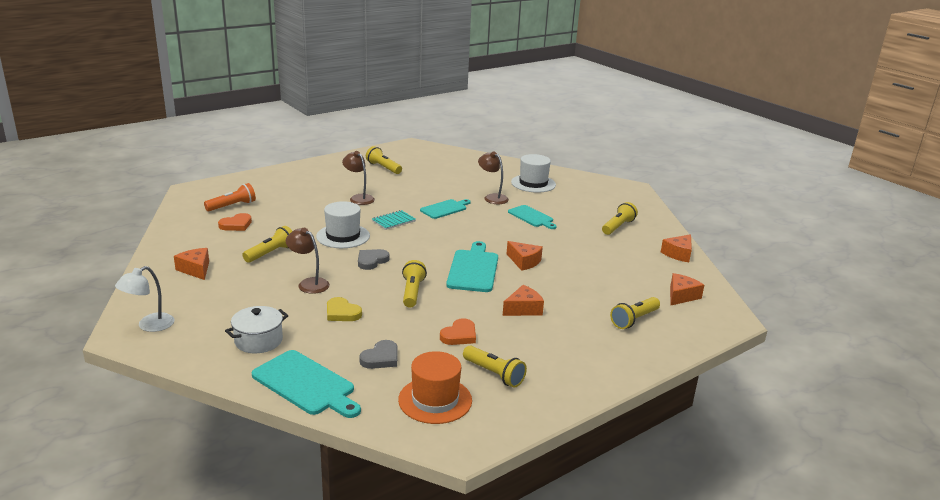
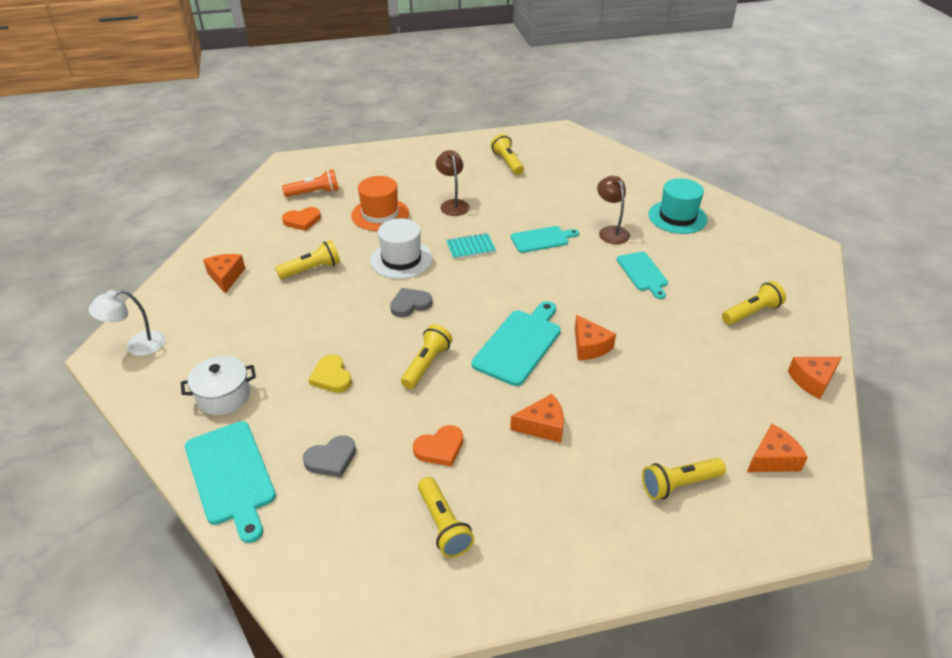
camera: 25 degrees right, 15 degrees up
brown lamp [286,228,330,294] -> none
orange hat [398,351,472,424] -> orange hat moved to [351,176,409,231]
white hat [511,154,556,193] -> turquoise hat [648,178,708,234]

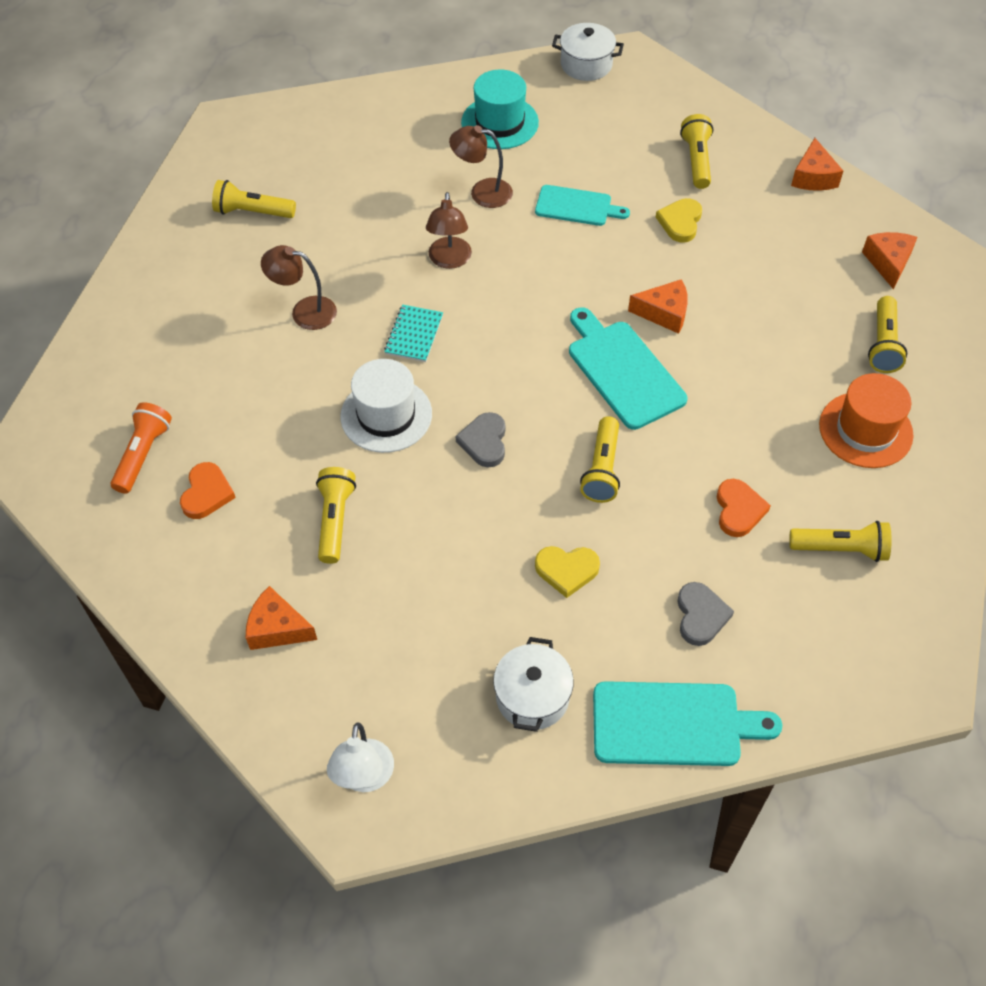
camera: 60 degrees left, 15 degrees up
orange hat [351,176,409,231] -> orange hat moved to [819,373,913,468]
yellow flashlight [401,324,452,389] -> yellow flashlight turned 135 degrees counterclockwise [580,416,620,503]
orange cheese [510,394,564,443] -> none
turquoise cutting board [511,226,579,253] -> brown lamp [426,192,472,269]
none -> white pot [552,23,624,81]
none -> yellow heart [656,198,702,243]

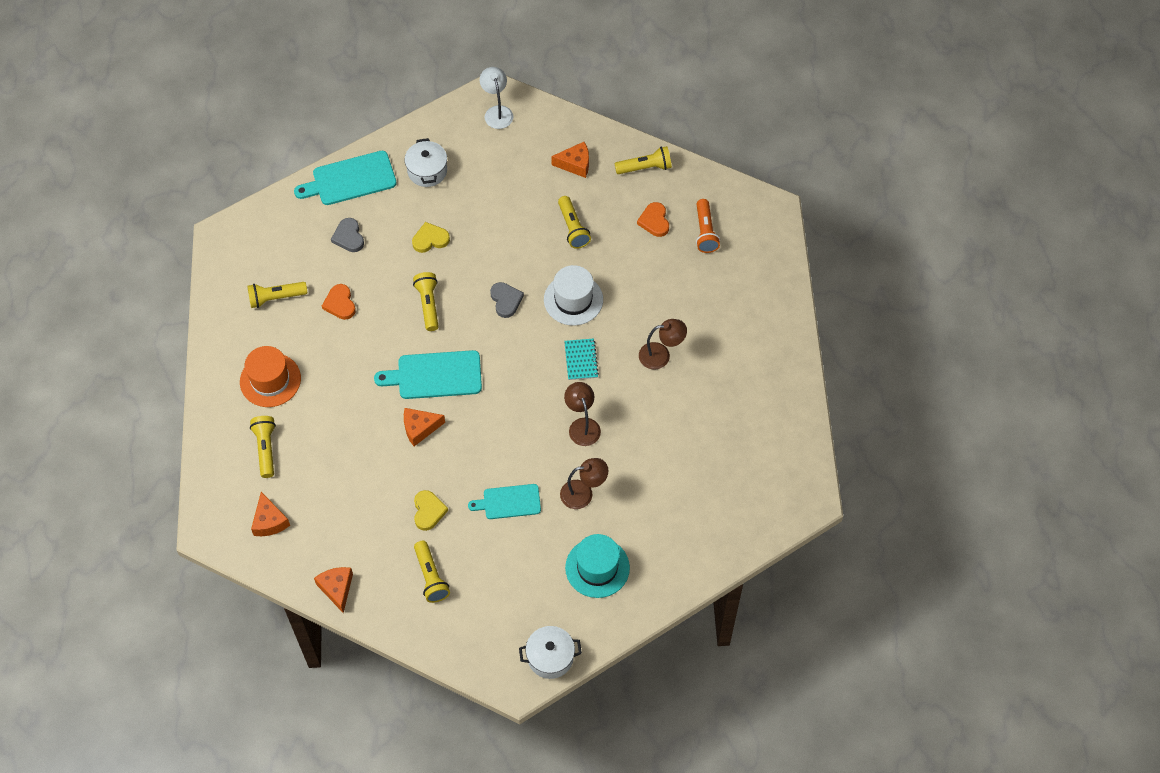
camera: 160 degrees right, 5 degrees up
yellow flashlight [212,180,296,218] -> yellow flashlight moved to [614,146,672,174]
turquoise cutting board [569,307,687,430] -> turquoise cutting board turned 135 degrees clockwise [374,350,482,399]

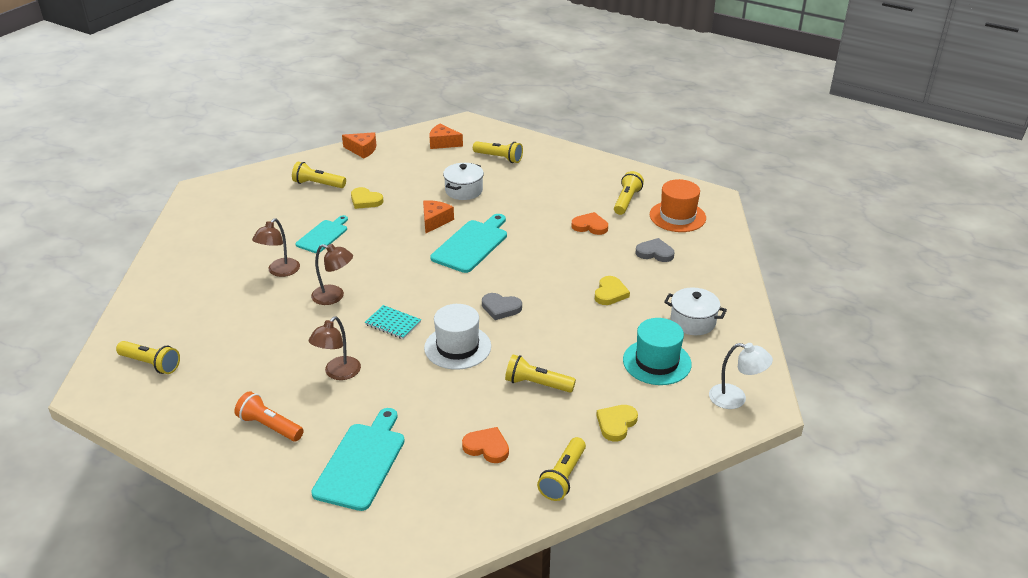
camera: 125 degrees right, 25 degrees down
orange hat [240,346,301,407] -> orange hat moved to [650,179,706,232]
turquoise cutting board [294,151,397,205] -> turquoise cutting board moved to [311,408,405,511]
yellow flashlight [413,272,439,331] -> yellow flashlight moved to [116,341,180,374]
white pot [519,626,582,679] -> white pot moved to [443,163,484,200]
orange cheese [551,142,589,178] -> yellow heart [596,405,638,442]
turquoise hat [565,534,630,598] -> turquoise hat moved to [623,318,692,385]
orange flashlight [696,199,720,253] -> orange flashlight moved to [234,391,304,441]

